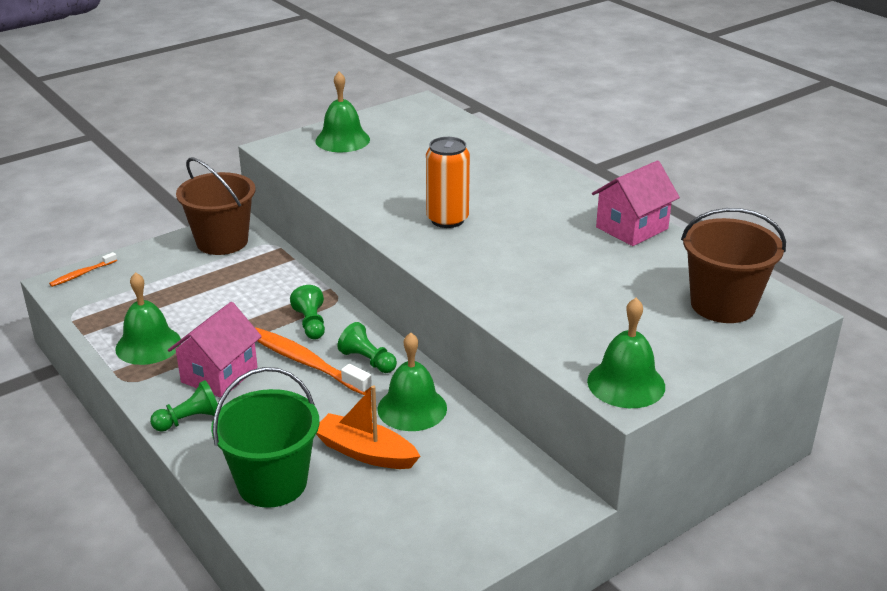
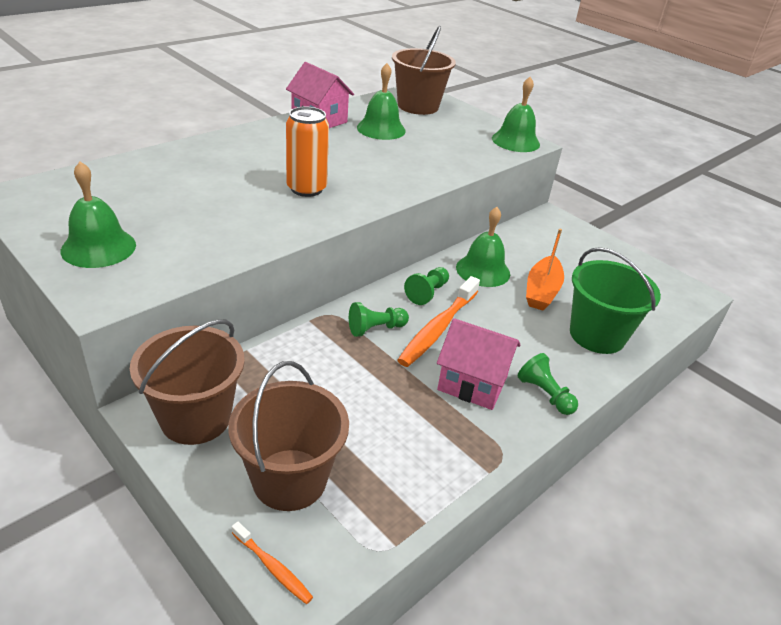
camera: 100 degrees left, 5 degrees up
green bell [115,272,181,365] -> green bell moved to [357,63,406,140]
none -> brown bucket [228,361,349,511]

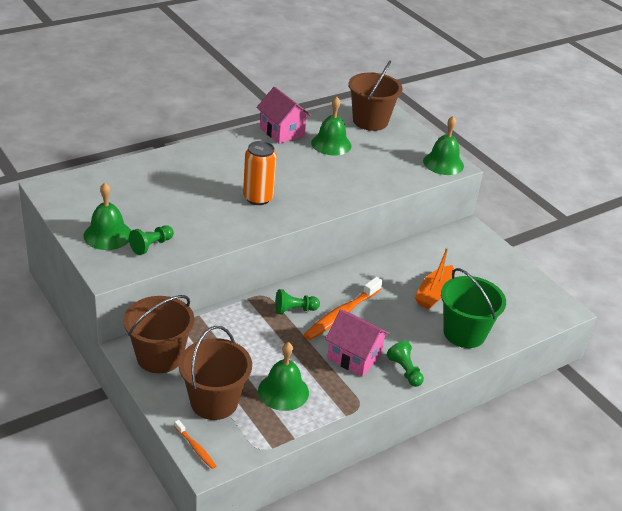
camera: 10 degrees right, 0 degrees up
green pawn [404,267,449,305] -> green pawn moved to [129,225,174,255]
green bell [456,207,510,287] -> green bell moved to [258,342,309,411]

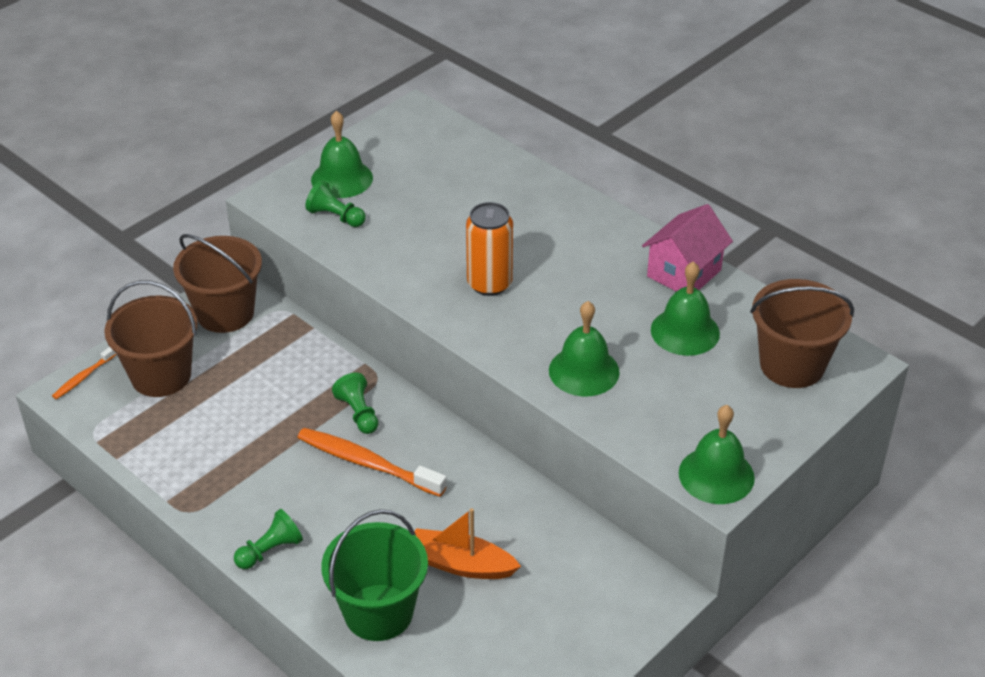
camera: 80 degrees right, 5 degrees up
green bell [258,342,309,411] -> green bell moved to [549,301,620,396]
pink house [325,309,390,377] -> none

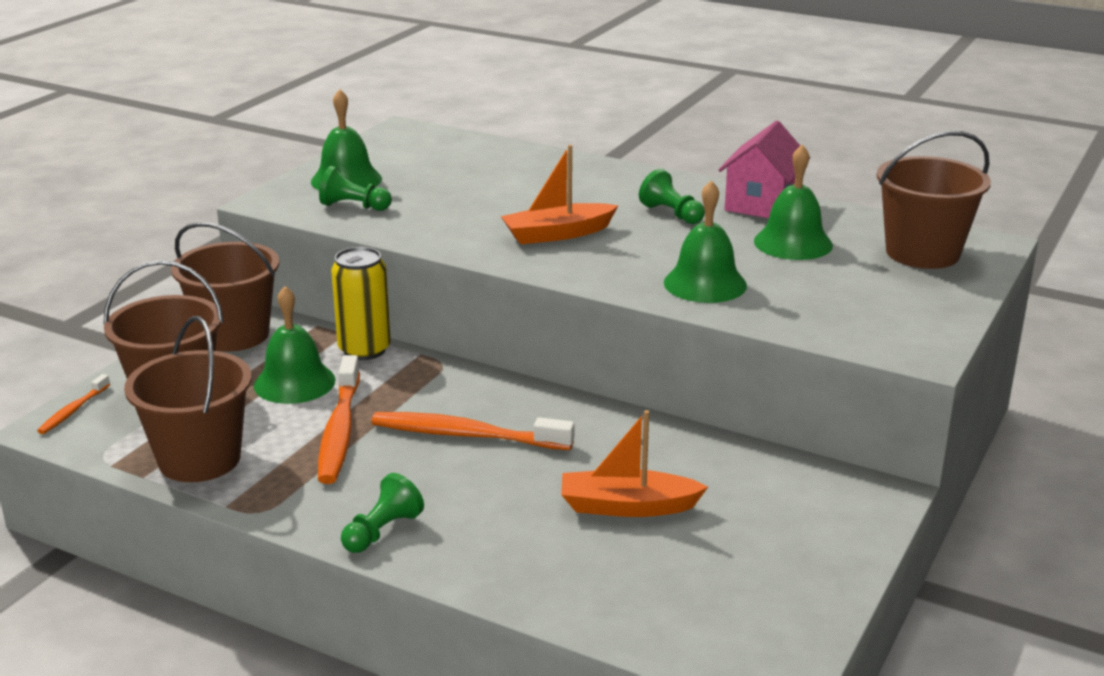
camera: 15 degrees left, 15 degrees down
green bucket [321,509,428,641] -> none
green pawn [332,373,379,434] -> green pawn moved to [639,169,705,224]
orange can [466,202,513,296] -> orange boat [501,145,619,244]
green bell [679,405,755,504] -> green bell moved to [254,286,336,404]
none -> brown bucket [124,316,252,482]
none -> orange toothbrush [318,355,360,484]
none -> yellow can [331,247,391,360]

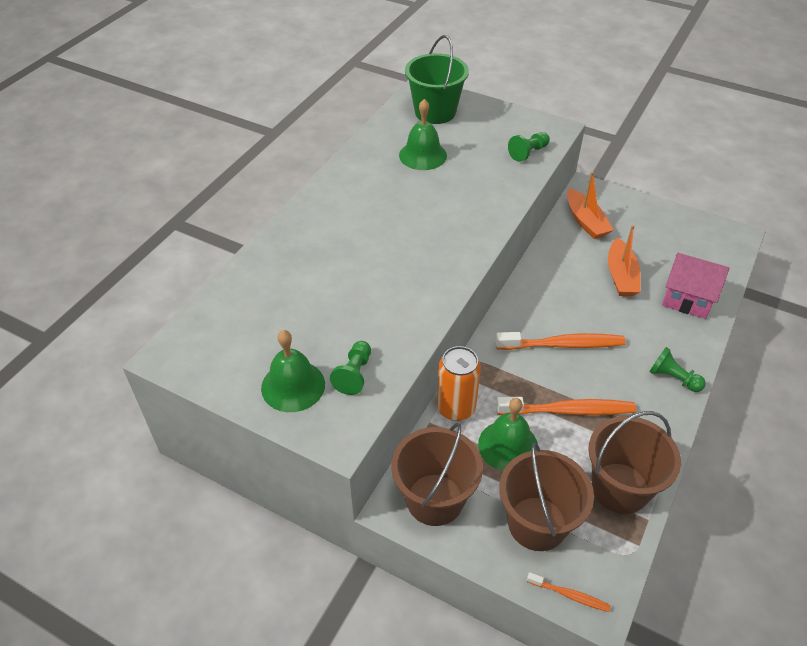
camera: 90 degrees left, 20 degrees up
yellow can [331,247,391,360] -> orange can [437,346,481,421]
orange toothbrush [371,412,574,450] -> orange toothbrush turned 105 degrees counterclockwise [495,332,626,350]
orange boat [501,145,619,244] -> orange boat moved to [567,171,614,239]
green pawn [639,169,705,224] -> green pawn moved to [508,132,550,162]
green bell [664,180,747,303] -> none
pink house [719,121,810,218] -> pink house moved to [662,253,729,319]
brown bucket [876,131,991,269] -> green bucket [405,35,469,124]

